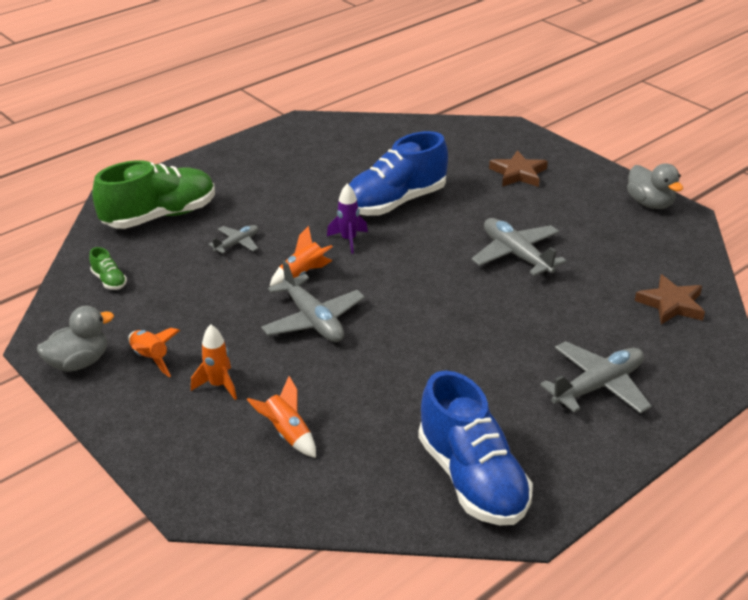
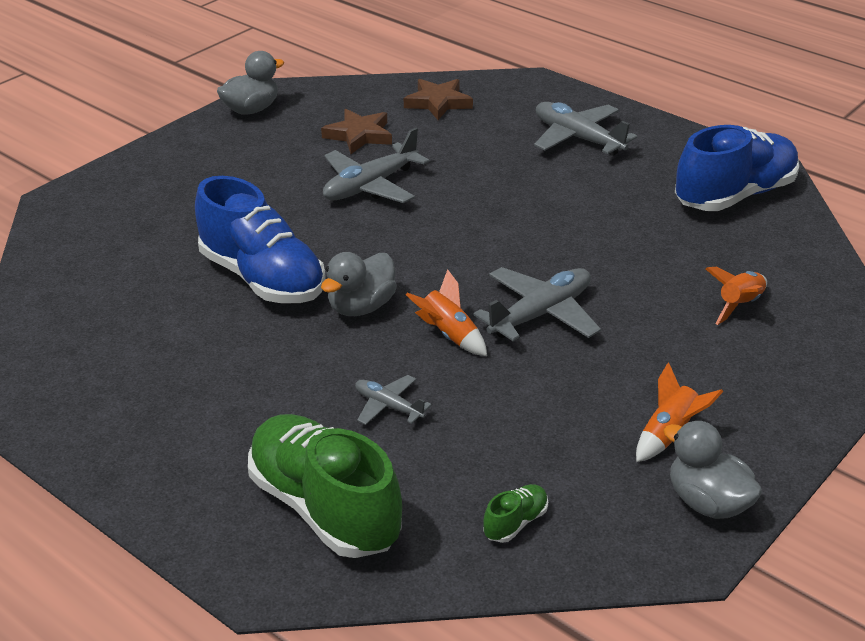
camera: 100 degrees left, 0 degrees up
orange rocket [191,324,237,400] -> none
purple rocket [327,183,368,254] -> grey duck [321,252,397,316]
brown star [489,150,548,187] -> brown star moved to [321,109,392,154]

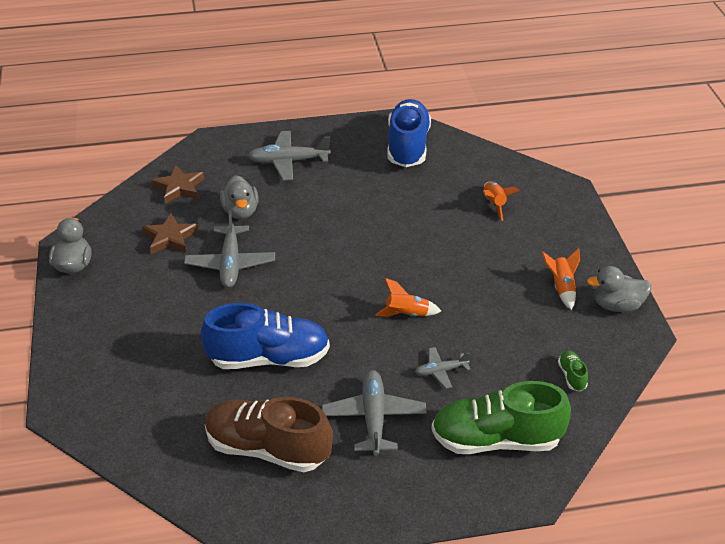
camera: 50 degrees left, 5 degrees up
grey duck [321,252,397,316] -> grey duck moved to [220,175,259,219]
grey plane [473,267,601,341] -> grey plane moved to [322,370,427,456]
none -> brown shoe [205,397,333,472]

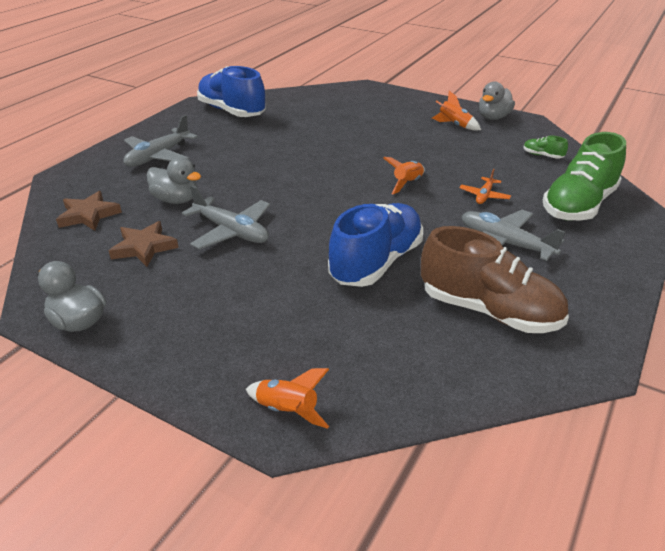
camera: 50 degrees left, 5 degrees down
brown shoe [205,397,333,472] -> brown shoe turned 120 degrees counterclockwise [421,226,569,333]
grey plane [415,347,471,389] -> orange plane [460,169,511,204]
orange rocket [483,182,520,221] -> orange rocket moved to [246,368,329,429]

